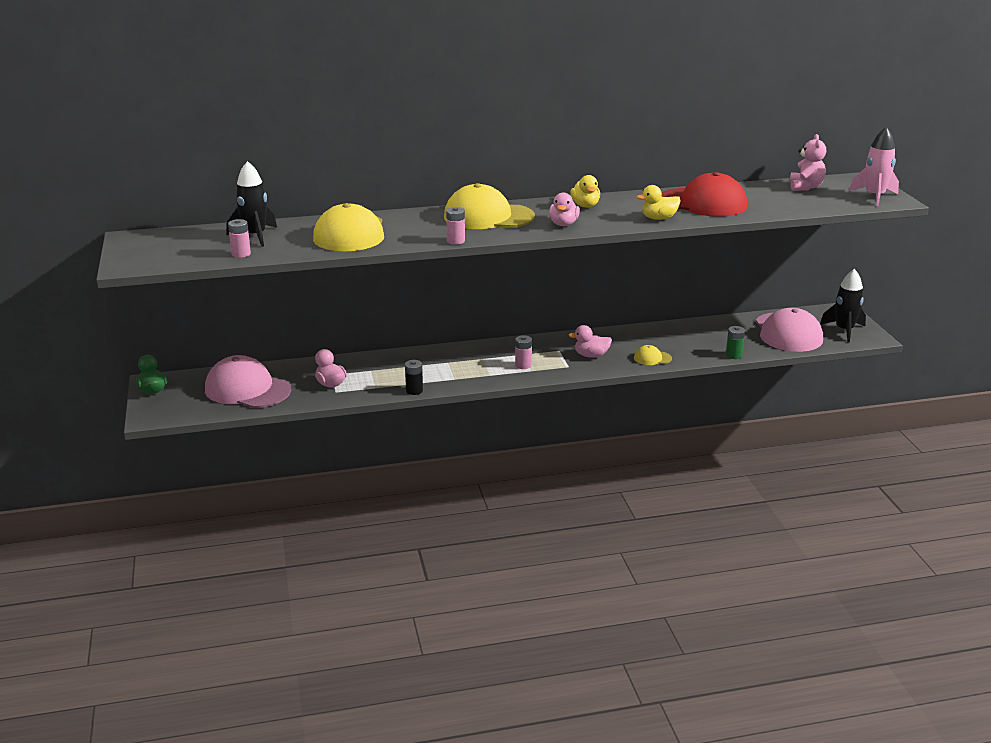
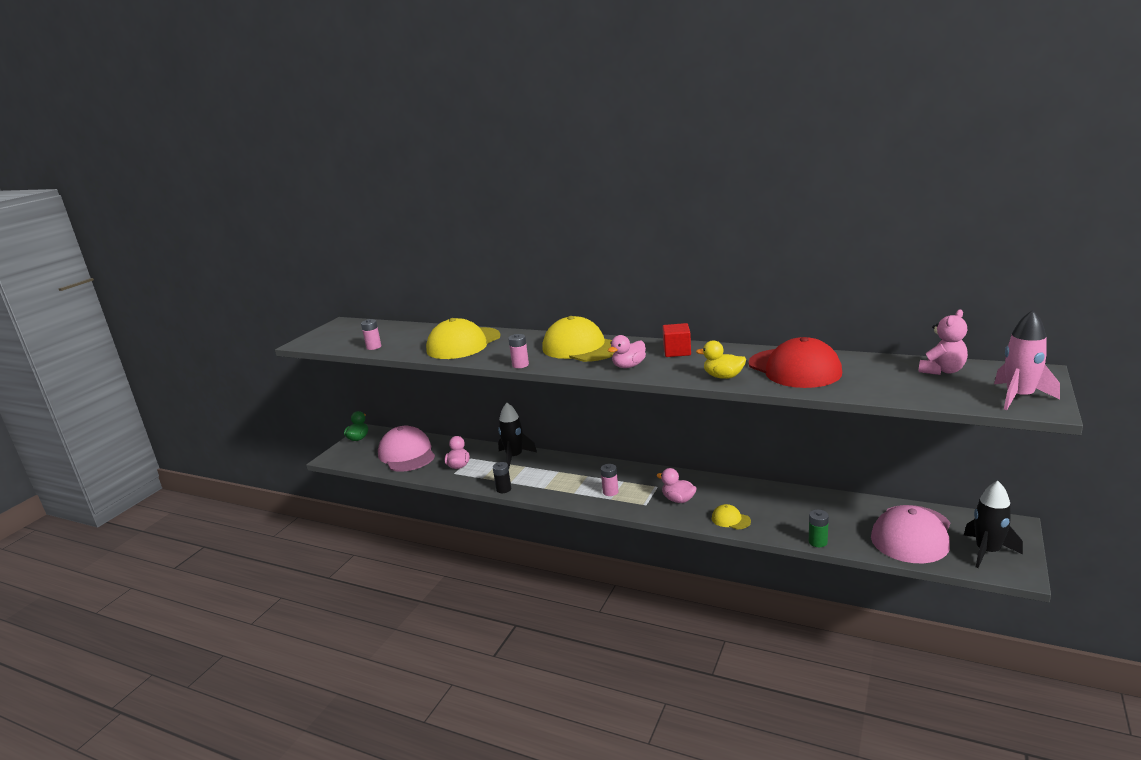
camera: 40 degrees right, 5 degrees down
black rocket [226,161,277,247] -> black rocket moved to [498,403,537,469]
yellow duck [570,175,600,207] -> red cube [662,323,691,357]

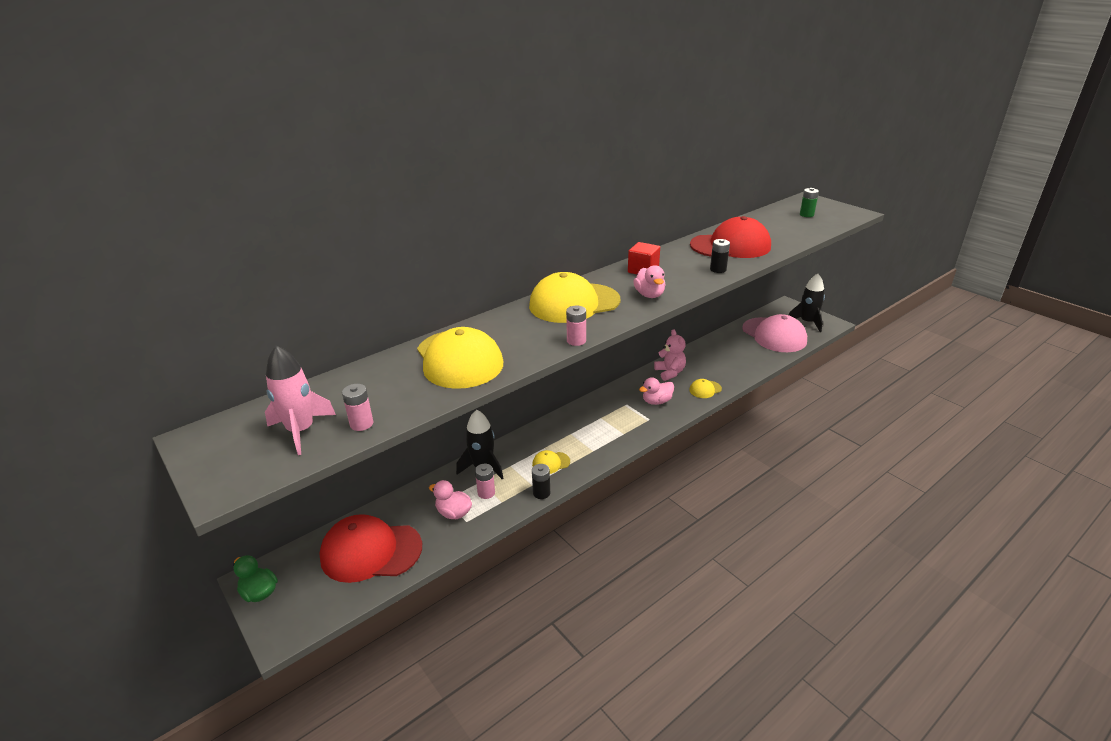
camera: 65 degrees left, 10 degrees up
pink cap [378,426,435,472] -> red cap [319,514,422,583]
pink battery [601,464,618,496] -> pink battery moved to [475,464,495,499]
yellow duck [696,340,746,379] -> black battery [710,239,730,273]
green battery [809,510,829,547] -> green battery moved to [800,188,819,217]
pink teddy bear [919,310,968,375] -> pink teddy bear moved to [654,329,686,381]
pink rocket [994,310,1060,410] -> pink rocket moved to [265,345,336,455]
none -> yellow cap [532,450,570,474]

